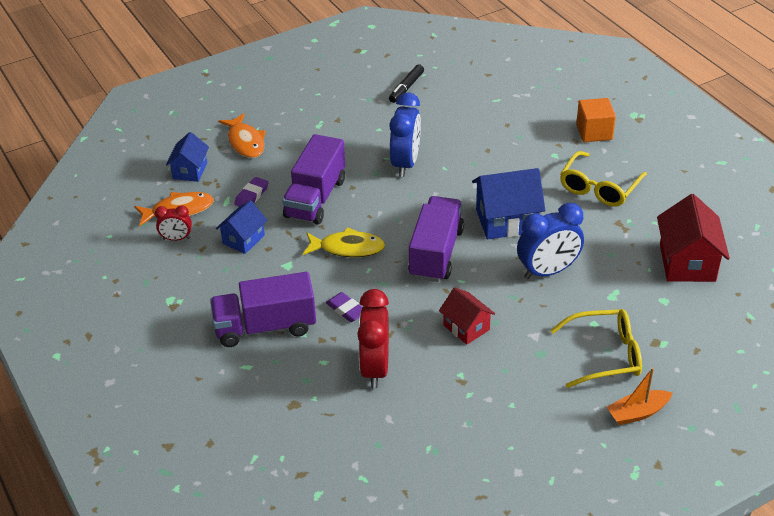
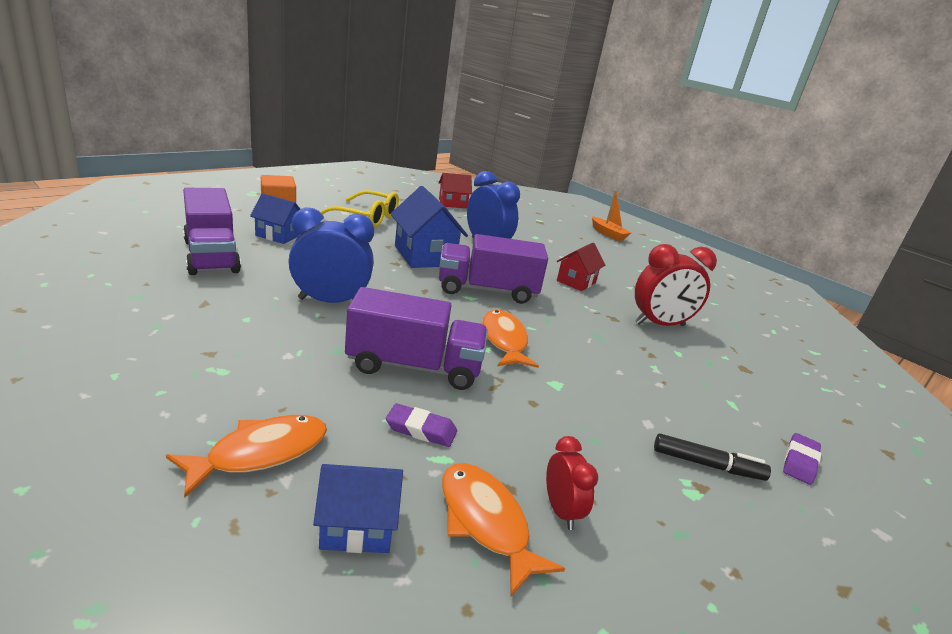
camera: 110 degrees left, 15 degrees down
purple truck [210,272,316,347] -> purple truck moved to [183,188,241,275]
blue house [216,200,267,254] -> blue house moved to [250,193,300,244]
yellow fish [303,227,385,257] -> orange fish [482,309,539,368]
purple eraser [326,292,363,322] -> purple eraser moved to [783,433,821,485]
black marker [389,64,424,103] -> black marker moved to [654,433,771,481]
yellow glasses [550,309,642,388] -> none
red house [657,194,730,282] -> red house [439,173,472,208], size x0.61

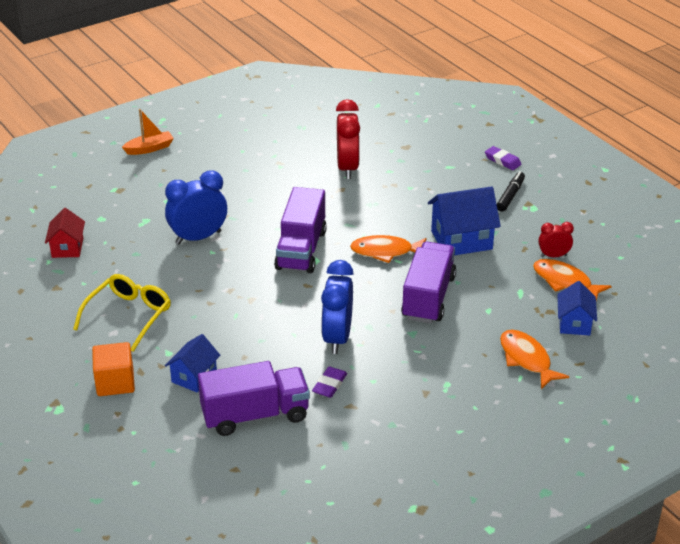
camera: 75 degrees left, 10 degrees up
purple eraser [386,403,457,447] -> purple eraser moved to [312,367,347,398]
blue house [391,186,468,268] -> blue house moved to [428,186,501,255]
orange fish [442,463,565,596] -> orange fish turned 60 degrees clockwise [533,259,612,300]
red house [557,243,605,291] -> none

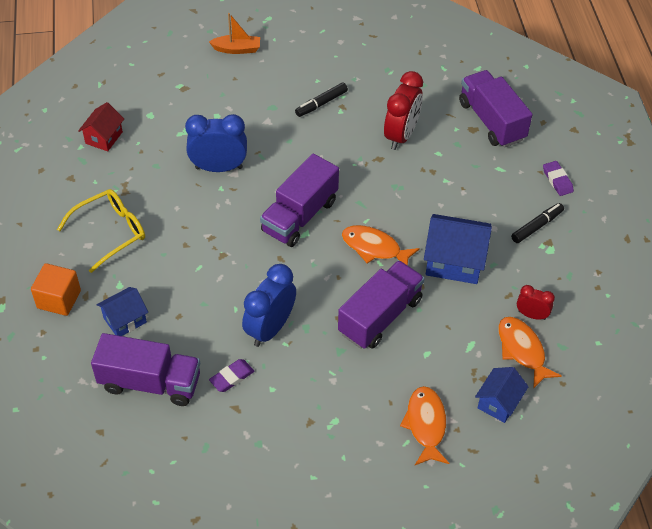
camera: 25 degrees right, 15 degrees up
none -> black marker [295,83,348,117]
none -> purple truck [459,70,532,148]

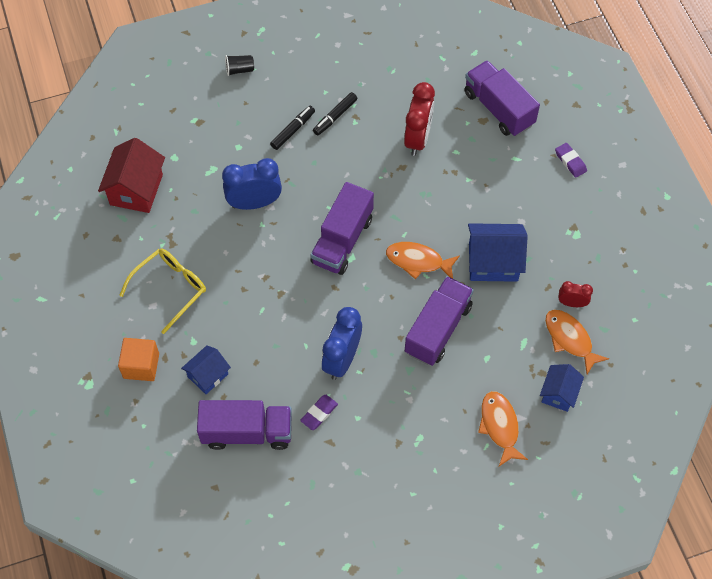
camera: 10 degrees left, 10 degrees up
red house [78,102,124,152] -> red house [98,138,165,213], size x1.63
orange boat [209,13,260,54] -> black cup [225,55,254,76]
black marker [511,203,564,243] -> black marker moved to [270,106,315,150]

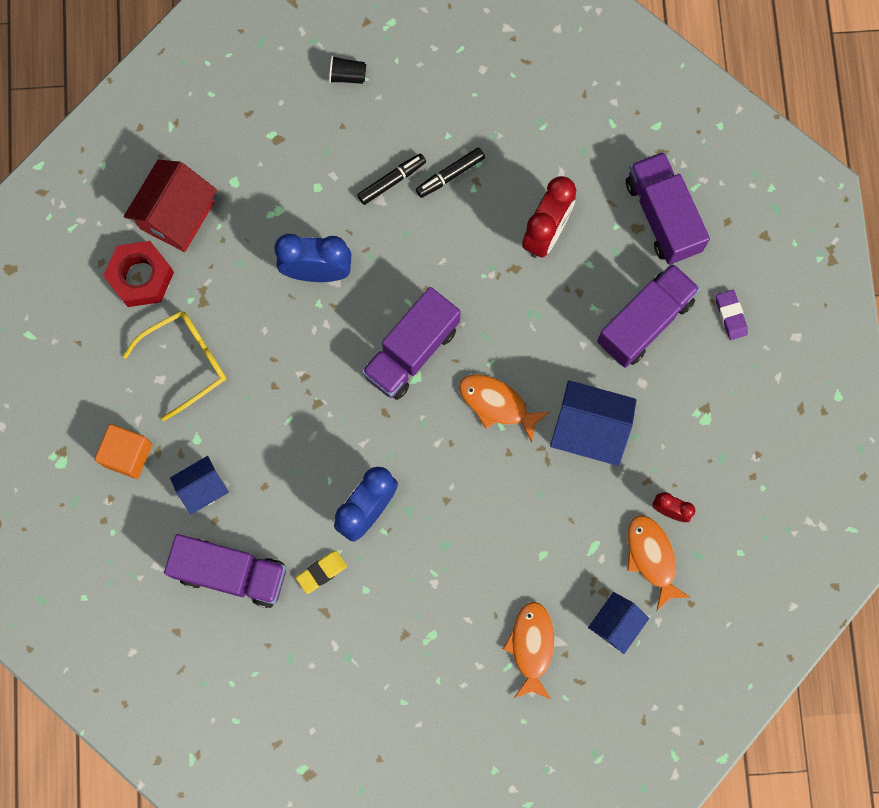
camera: 15 degrees right, 15 degrees up
purple eraser [300,395,338,430] -> yellow eraser [296,551,347,594]
purple truck [405,276,474,366] -> purple truck moved to [597,263,700,368]
none -> red nut [103,241,174,307]

